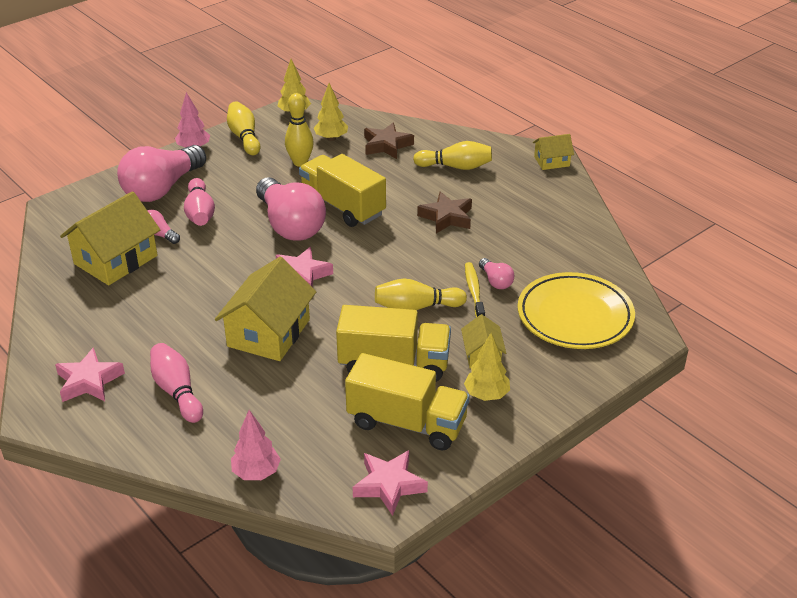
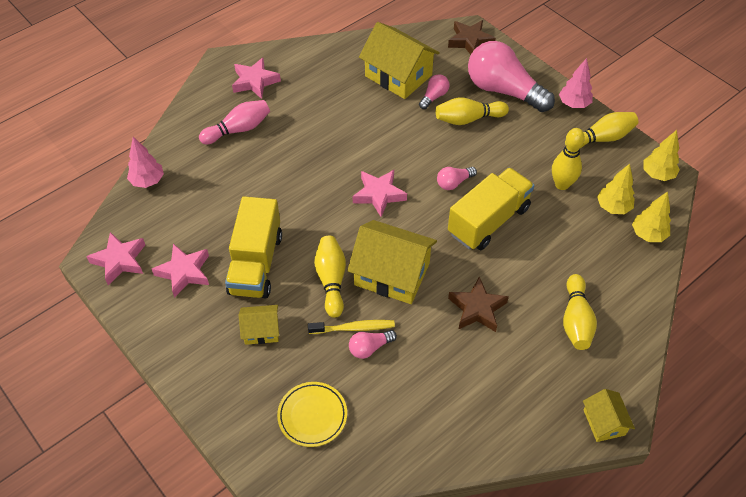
camera: 90 degrees right, 15 degrees up
pink bowling pin [184,178,215,226] -> yellow bowling pin [436,97,509,125]
yellow house [215,257,316,361] -> yellow house moved to [347,220,437,304]
pink light bulb [256,177,326,241] -> pink light bulb [437,167,477,190], size x0.44
yellow truck [345,353,470,450] -> pink star [152,244,209,298]
brown star [364,123,414,159] -> brown star moved to [448,20,496,55]
yellow tree [464,333,510,401] -> yellow tree moved to [632,191,671,242]
yellow plate [518,272,635,349] -> yellow plate [277,382,347,447], size x0.59

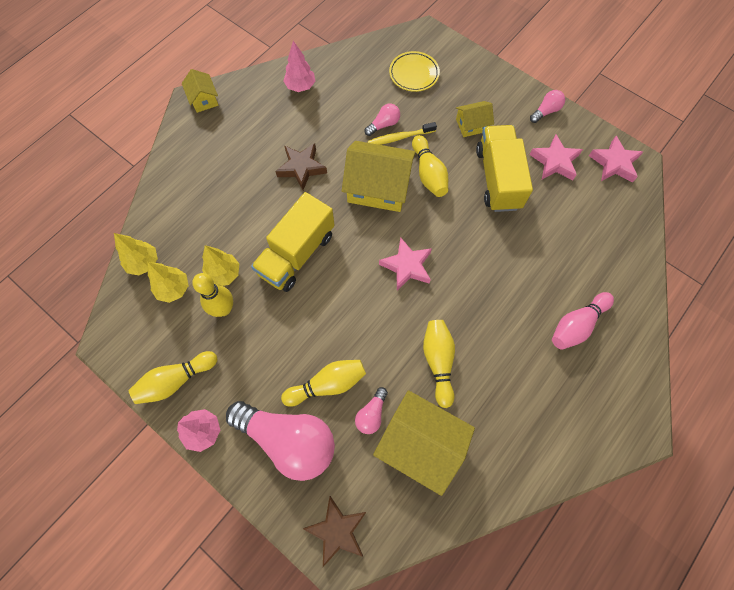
camera: 170 degrees right, 15 degrees up
pink tree [127,137,164,188] -> pink tree moved to [283,41,316,92]
pink star [232,58,281,99] -> none
pink light bulb [437,167,477,190] -> pink light bulb moved to [530,90,565,123]
yellow bowling pin [563,274,597,350] -> yellow bowling pin moved to [423,320,455,408]
yellow tree [643,130,680,181] -> yellow tree moved to [202,245,239,286]

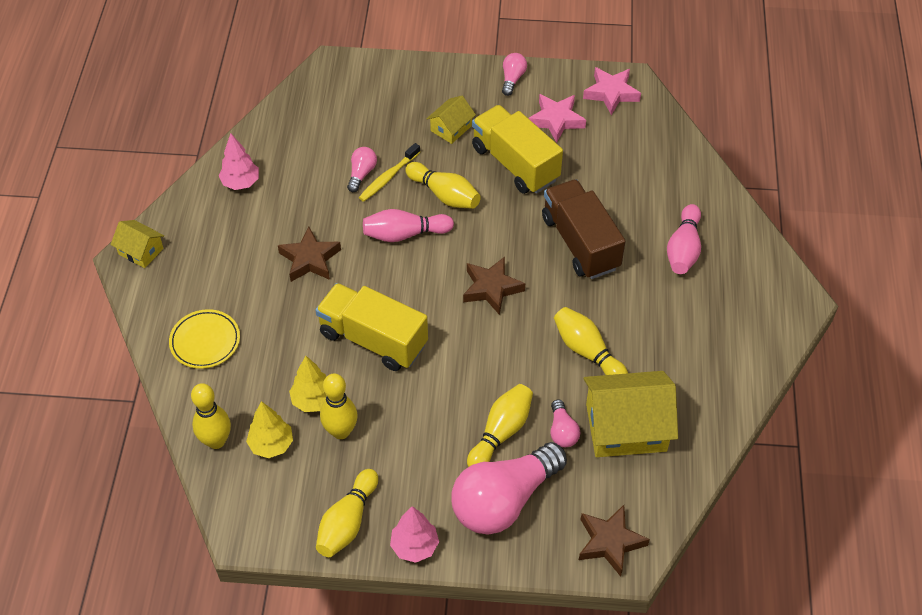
camera: 35 degrees left, 15 degrees down
yellow tree [114,233,158,275] -> yellow bowling pin [191,383,231,449]
pink light bulb [226,401,335,481] -> pink light bulb turned 150 degrees clockwise [451,442,567,534]
yellow truck [251,192,335,292] -> yellow truck turned 120 degrees clockwise [315,283,428,371]
yellow house [342,141,415,212] -> pink bowling pin [363,209,454,242]
pink star [379,237,432,290] -> brown star [463,257,525,315]
yellow plate [389,51,440,92] -> yellow plate moved to [169,309,240,369]
none -> brown truck [542,179,626,279]

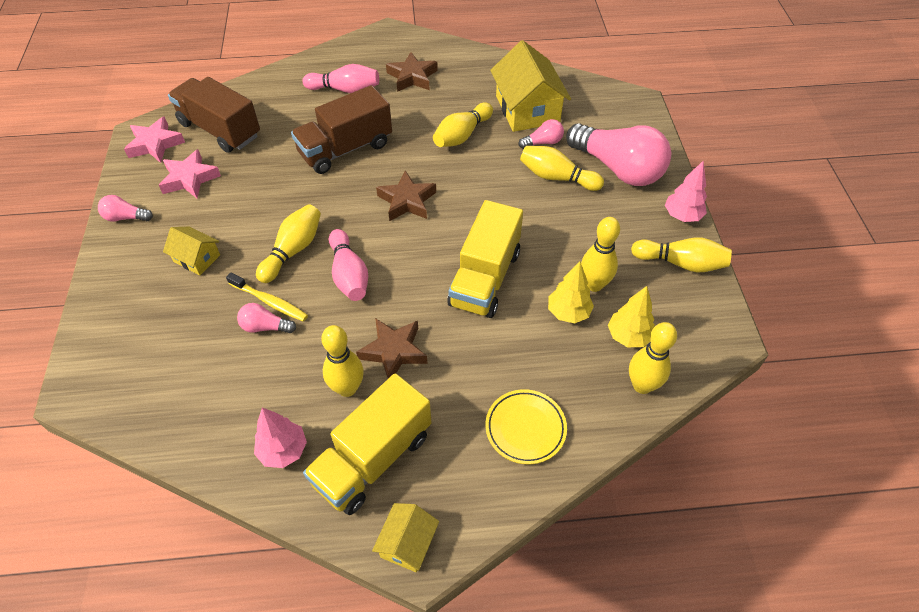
camera: 100 degrees left, 0 degrees up
yellow truck [472,105,563,194] -> yellow truck moved to [303,373,431,515]
brown star [579,505,650,577] -> brown star moved to [386,52,438,92]
none -> brown truck [168,77,260,153]
none -> yellow bowling pin [321,325,364,397]

